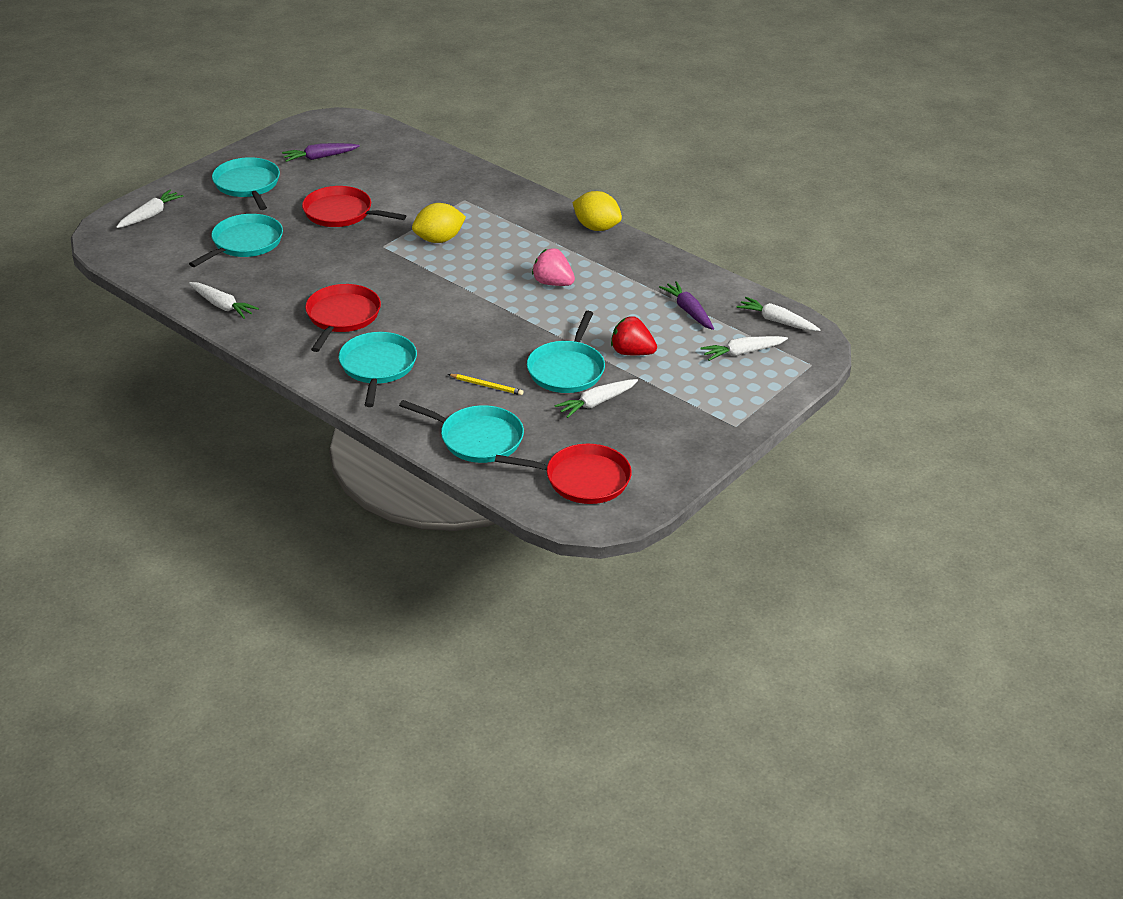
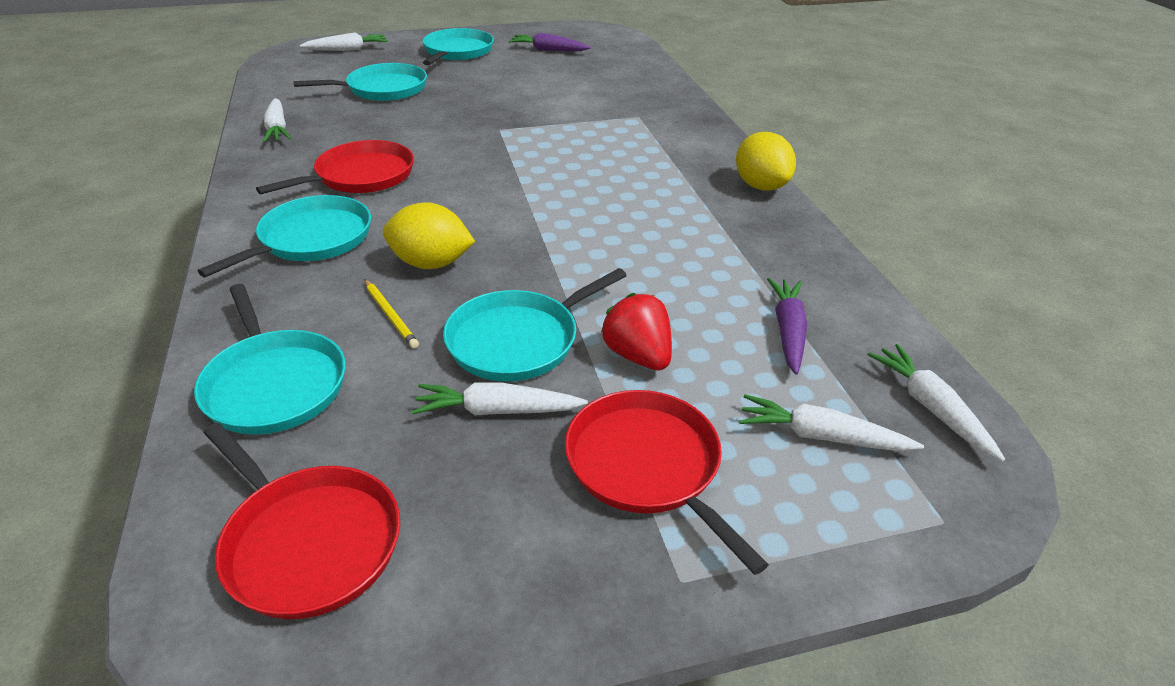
camera: 35 degrees right, 0 degrees up
red pan [302,186,406,227] -> red pan moved to [565,390,769,575]
yellow lemon [412,203,466,243] -> yellow lemon moved to [383,202,475,269]
pink strawberry [532,248,575,286] -> none

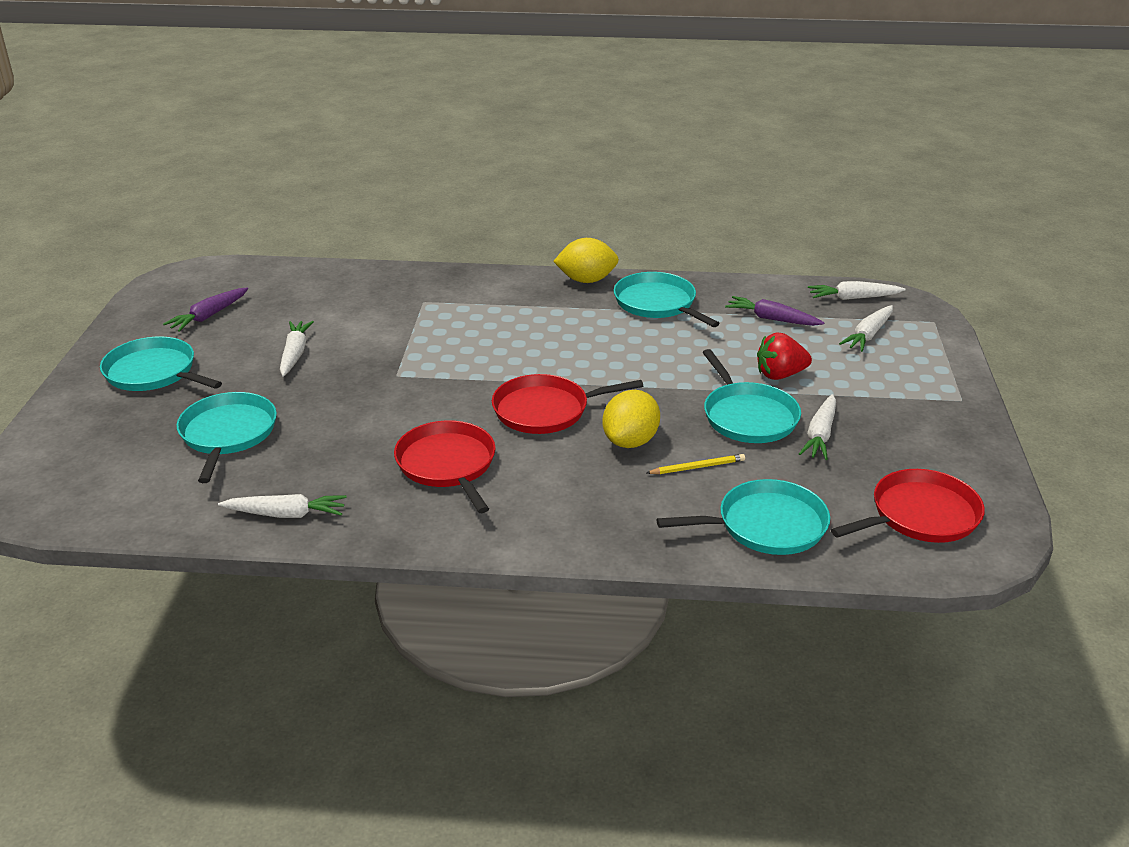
camera: 70 degrees left, 5 degrees down
turquoise pan [198,195,371,277] -> turquoise pan moved to [614,272,720,327]
white carrot [300,33,387,51] -> white carrot moved to [280,321,314,377]
red pan [565,390,769,575] -> red pan moved to [492,374,643,434]

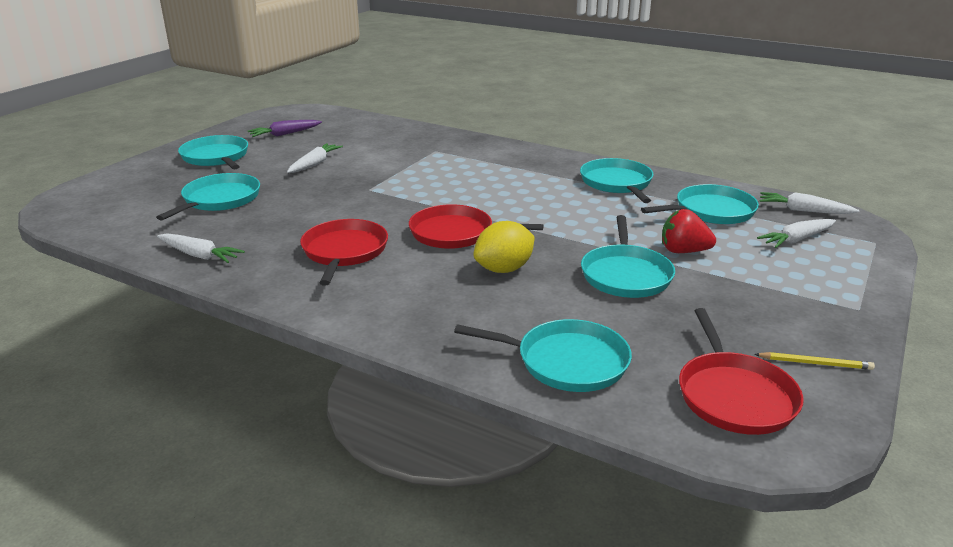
camera: 25 degrees right, 5 degrees down
yellow lemon [553,238,619,283] -> none
yellow pencil [646,454,745,474] -> yellow pencil moved to [754,352,875,370]
purple carrot [725,296,824,326] -> turquoise pan [641,184,759,224]
white carrot [799,394,836,460] -> none
red pan [831,469,985,543] -> red pan turned 90 degrees clockwise [679,308,804,435]

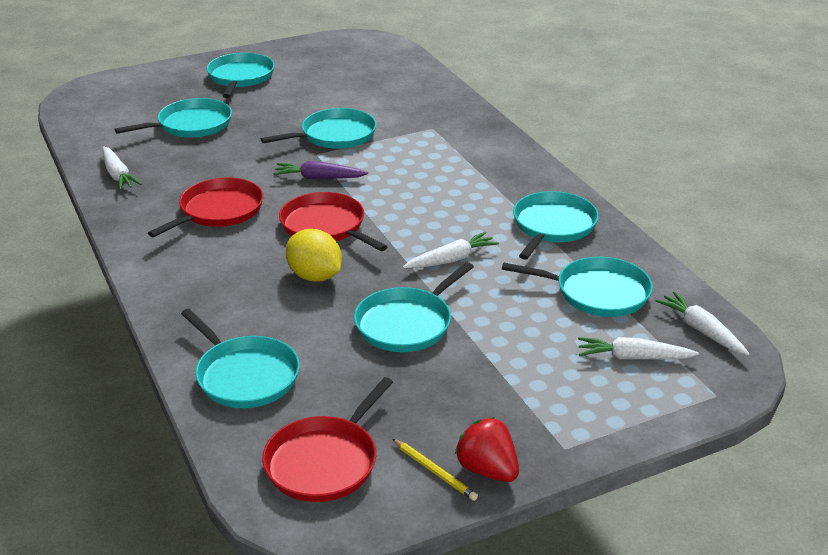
camera: 35 degrees right, 5 degrees up
purple carrot [248,120,322,137] -> purple carrot moved to [273,161,368,179]
white carrot [287,143,343,173] -> white carrot moved to [403,232,499,269]
yellow lemon [474,221,535,273] -> yellow lemon turned 45 degrees clockwise [286,229,342,282]
red strawberry [662,209,716,253] -> red strawberry moved to [455,417,519,482]
none -> turquoise pan [261,108,376,149]

